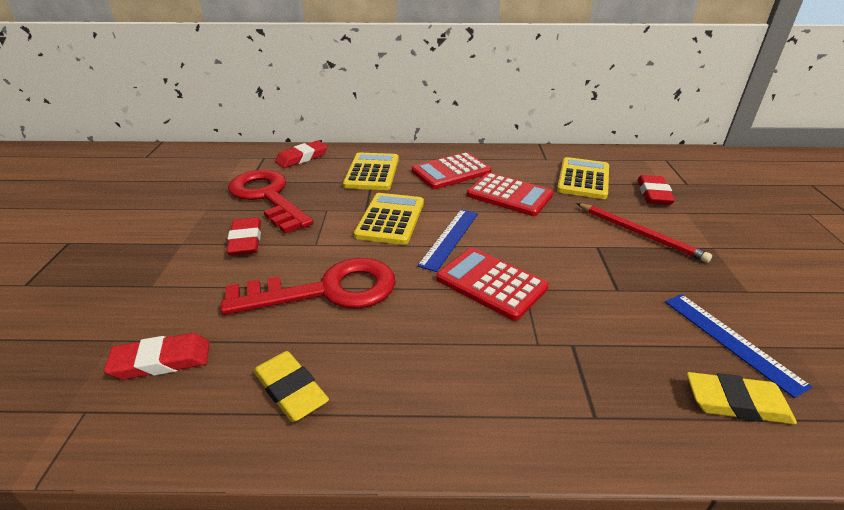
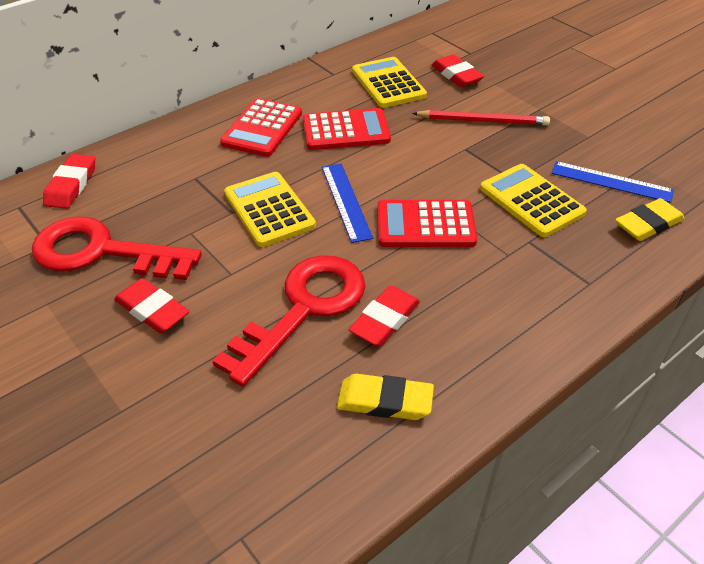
camera: 40 degrees left, 10 degrees up
red eraser [104,333,210,379] -> red eraser moved to [348,286,420,346]
yellow calculator [343,152,399,190] -> yellow calculator moved to [480,164,587,237]

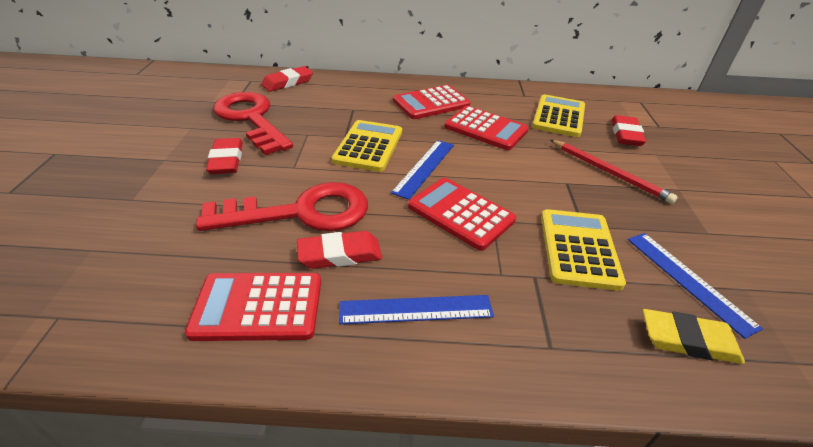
camera: 40 degrees right, 5 degrees down
yellow eraser [337,374,434,420] -> red calculator [185,273,321,341]
none -> blue ruler [339,295,494,324]

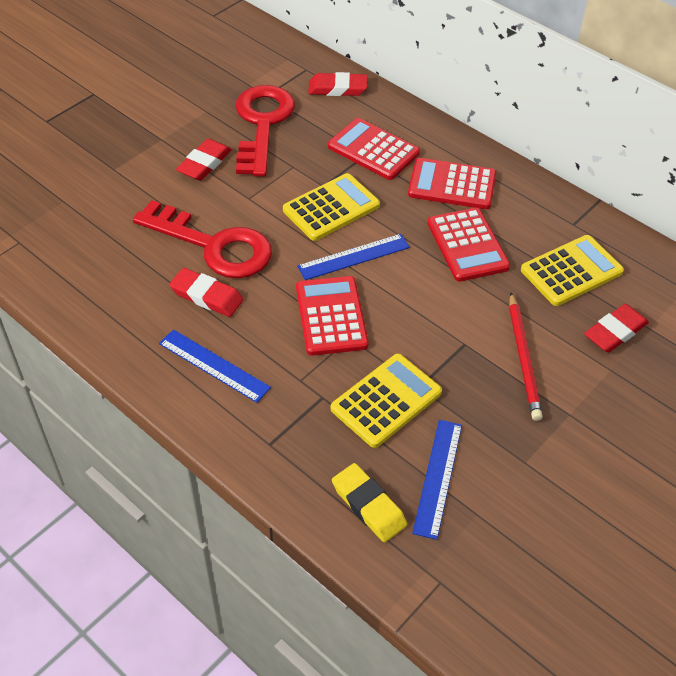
camera: 40 degrees right, 10 degrees up
red calculator [185,273,321,341] -> red calculator moved to [328,118,420,180]

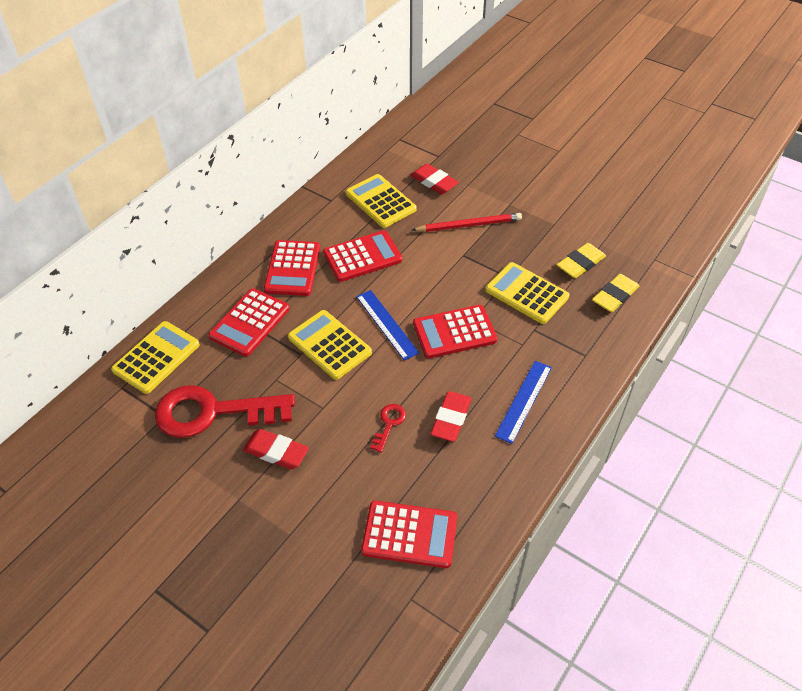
camera: 95 degrees left, 0 degrees up
red key [133,200,272,278] -> red key [370,404,406,453], size x0.42
red eraser [308,72,367,96] -> yellow calculator [111,321,200,394]
blue ruler [412,420,462,540] -> yellow eraser [557,243,606,278]
none -> red calculator [361,501,457,568]

